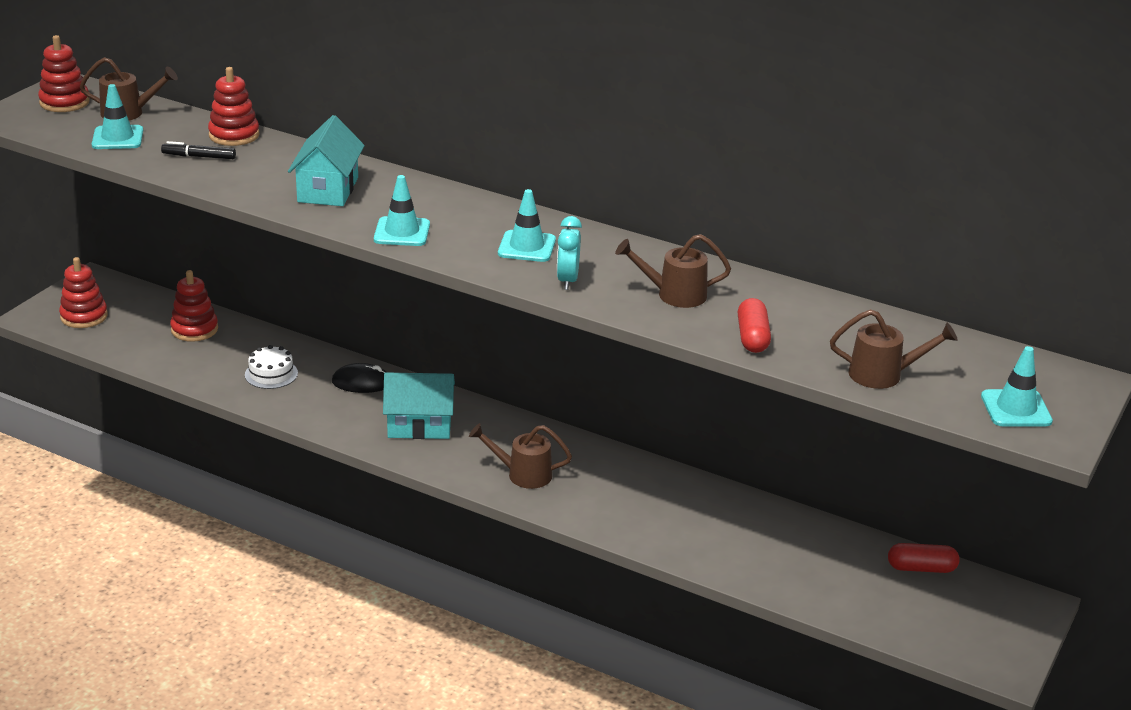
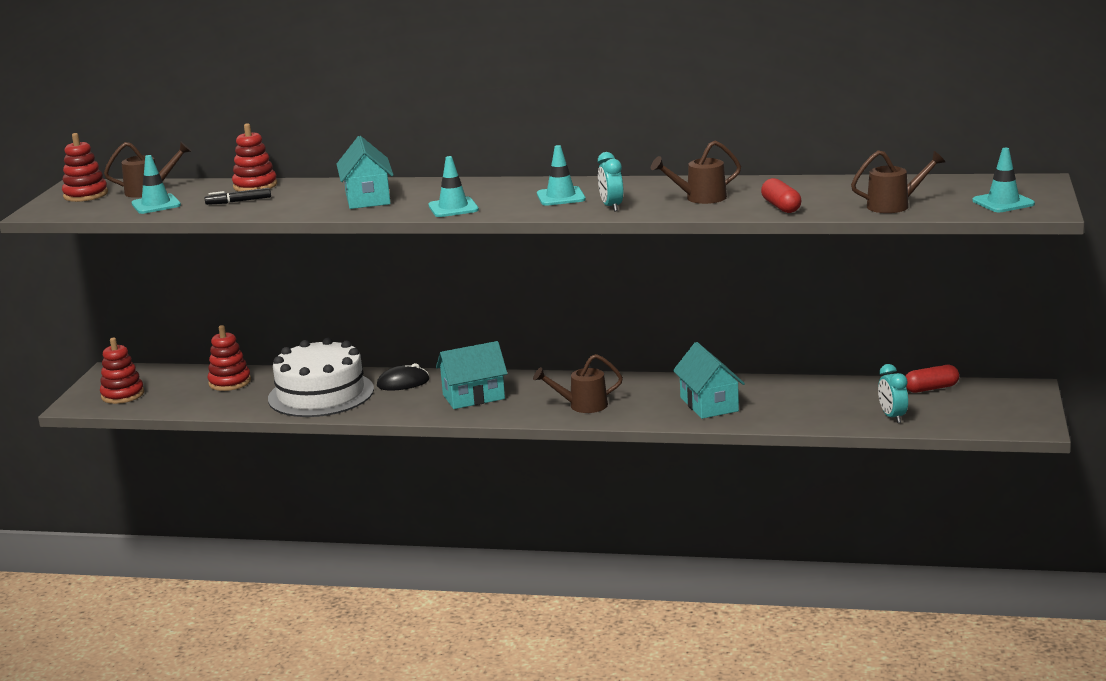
camera: 15 degrees left, 10 degrees down
white cake [245,345,298,389] -> white cake [268,338,374,417], size x2.24
none -> turquoise house [673,342,745,419]
none -> turquoise clock [878,364,908,423]

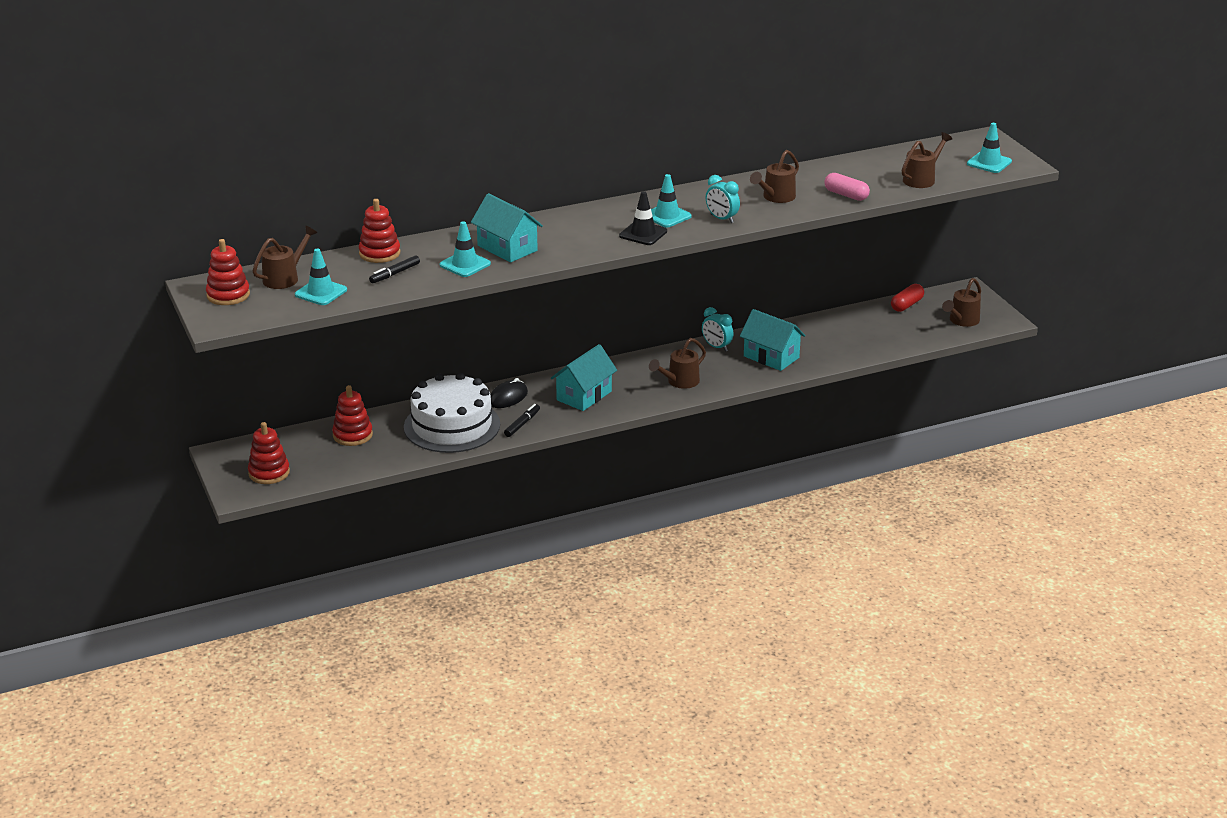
camera: 35 degrees left, 10 degrees up
turquoise traffic cone [429,156,479,217] -> turquoise traffic cone moved to [440,221,491,277]
red capsule [761,178,801,213] -> pink capsule [824,173,870,201]
turquoise clock [878,364,908,423] -> turquoise clock moved to [702,307,734,352]
none -> black marker [504,404,540,437]
none -> black traffic cone [619,191,667,245]
none -> brown watering can [942,278,981,327]

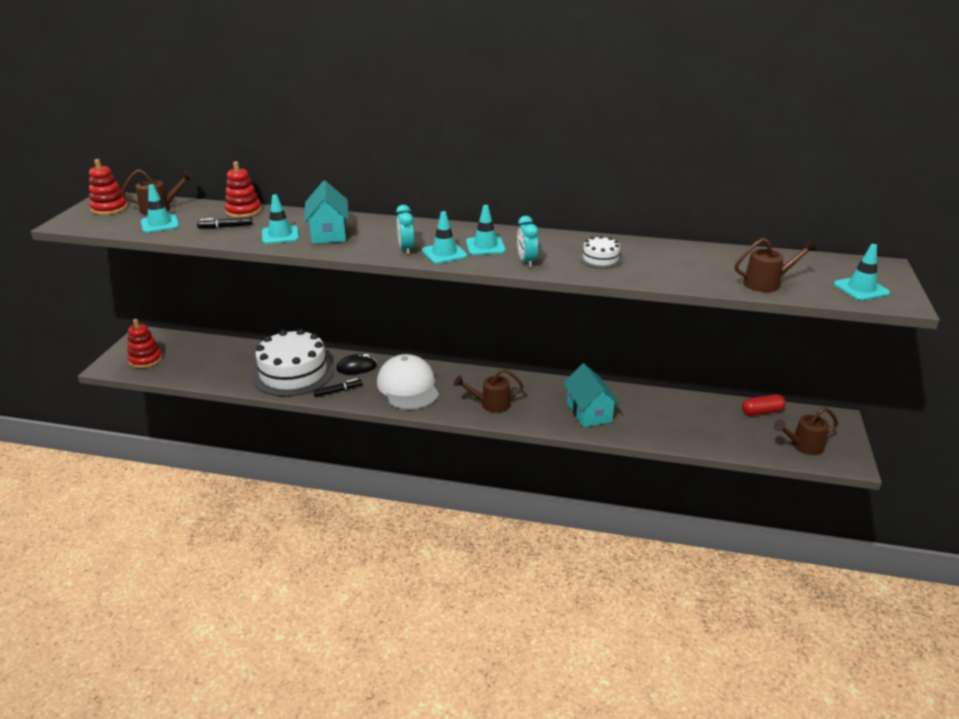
camera: 35 degrees right, 0 degrees up
red stacking toy [332,385,373,446] -> none
turquoise house [551,344,617,411] -> white cap [377,354,439,410]
black traffic cone [619,191,667,245] -> turquoise traffic cone [422,211,467,264]
turquoise clock [702,307,734,352] -> turquoise clock moved to [396,205,414,255]
brown watering can [750,150,799,203] -> white cake [579,236,623,269]
pink capsule [824,173,870,201] -> none

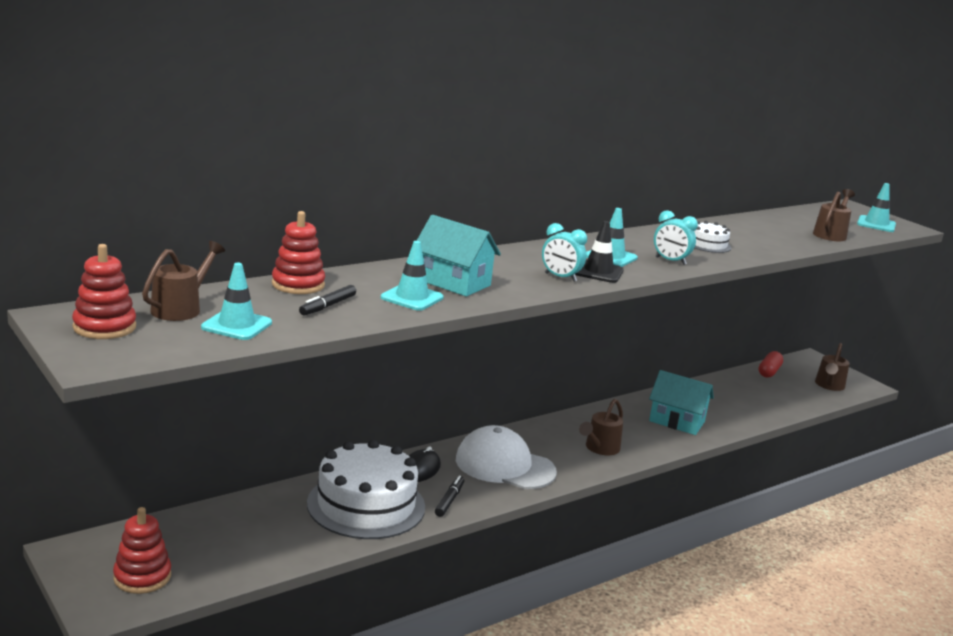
camera: 50 degrees left, 10 degrees down
turquoise traffic cone [422,211,467,264] -> black traffic cone [575,221,624,283]

